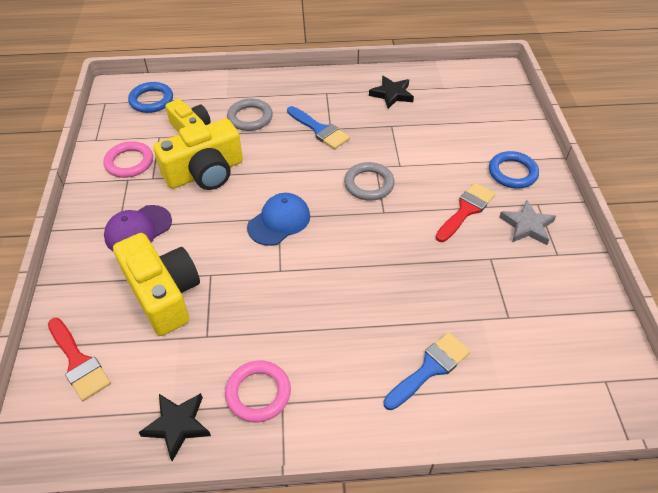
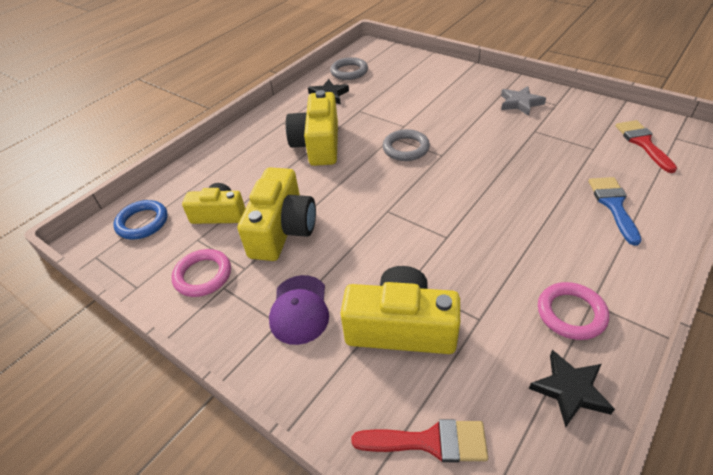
camera: 45 degrees left, 5 degrees down
grey ring [227,99,273,131] -> grey ring moved to [330,57,368,80]
blue cap [247,193,310,246] -> none
blue brush [287,106,350,149] -> yellow camera [286,90,338,166]
red brush [436,183,495,242] -> red brush moved to [615,120,677,173]
blue ring [489,151,539,189] -> none

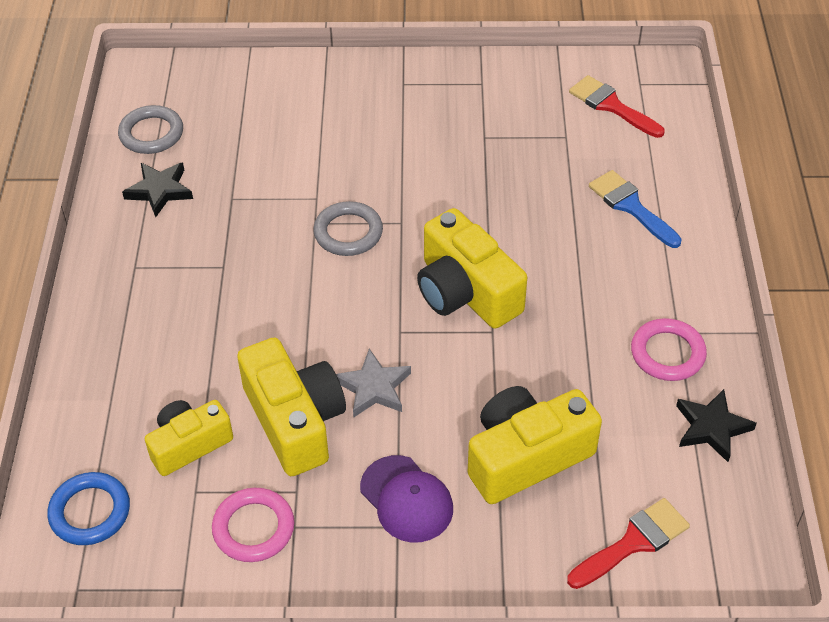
camera: 40 degrees left, 5 degrees up
yellow camera [286,90,338,166] -> yellow camera moved to [417,208,527,329]
grey star [501,86,546,116] -> grey star moved to [336,349,411,417]

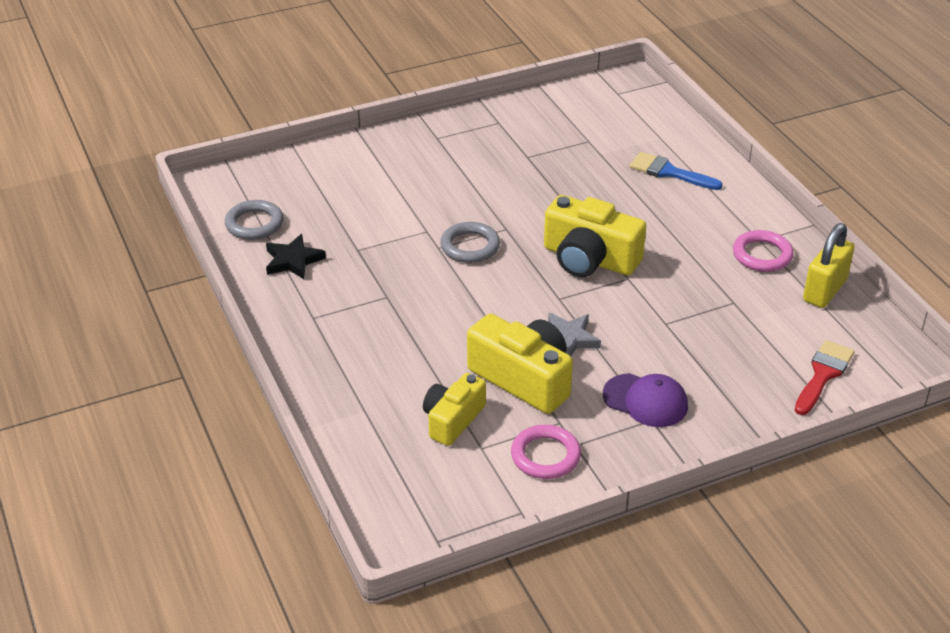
camera: 25 degrees left, 10 degrees down
blue ring [47,472,130,545] -> none
yellow camera [468,386,602,504] -> none
red brush [569,75,665,138] -> none
black star [676,389,757,462] -> yellow padlock [803,223,855,308]

